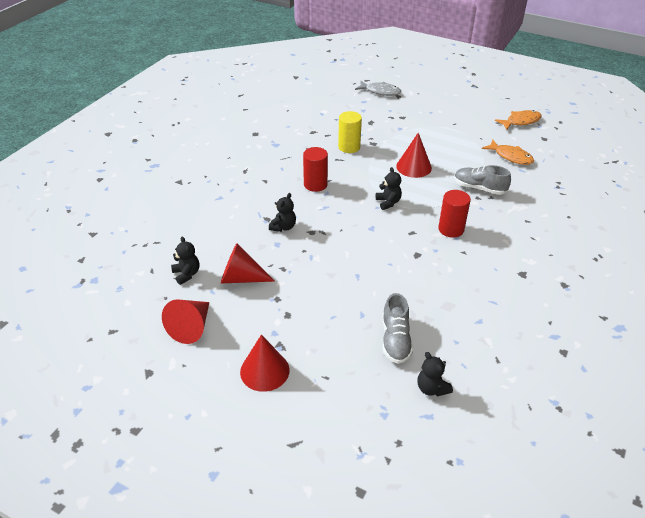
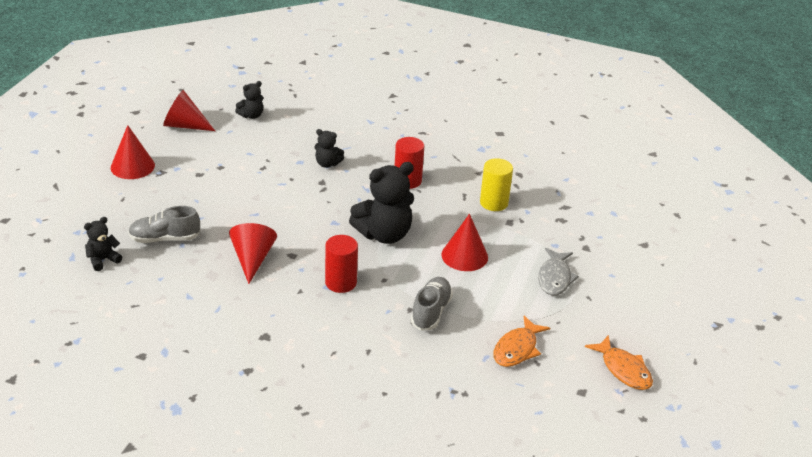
camera: 80 degrees right, 5 degrees down
red cone [221,243,275,284] -> red cone moved to [229,223,277,284]
grey fish [355,81,401,96] -> grey fish moved to [538,248,579,295]
black teddy bear [376,167,402,210] -> black teddy bear [349,162,414,244], size x1.97

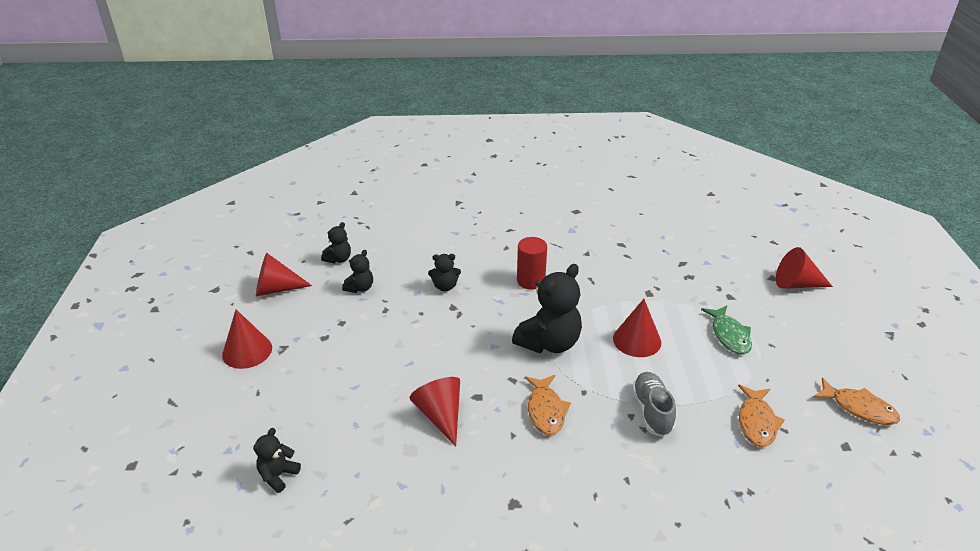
camera: 20 degrees left, 0 degrees up
grey shoe [128,206,200,243] -> none
red cylinder [325,235,358,293] -> orange fish [525,375,571,435]
yellow cylinder [480,158,513,211] -> none
grey fish [538,248,579,295] -> green fish [701,306,752,355]
none -> black teddy bear [342,250,373,293]
none -> red cone [776,247,833,289]

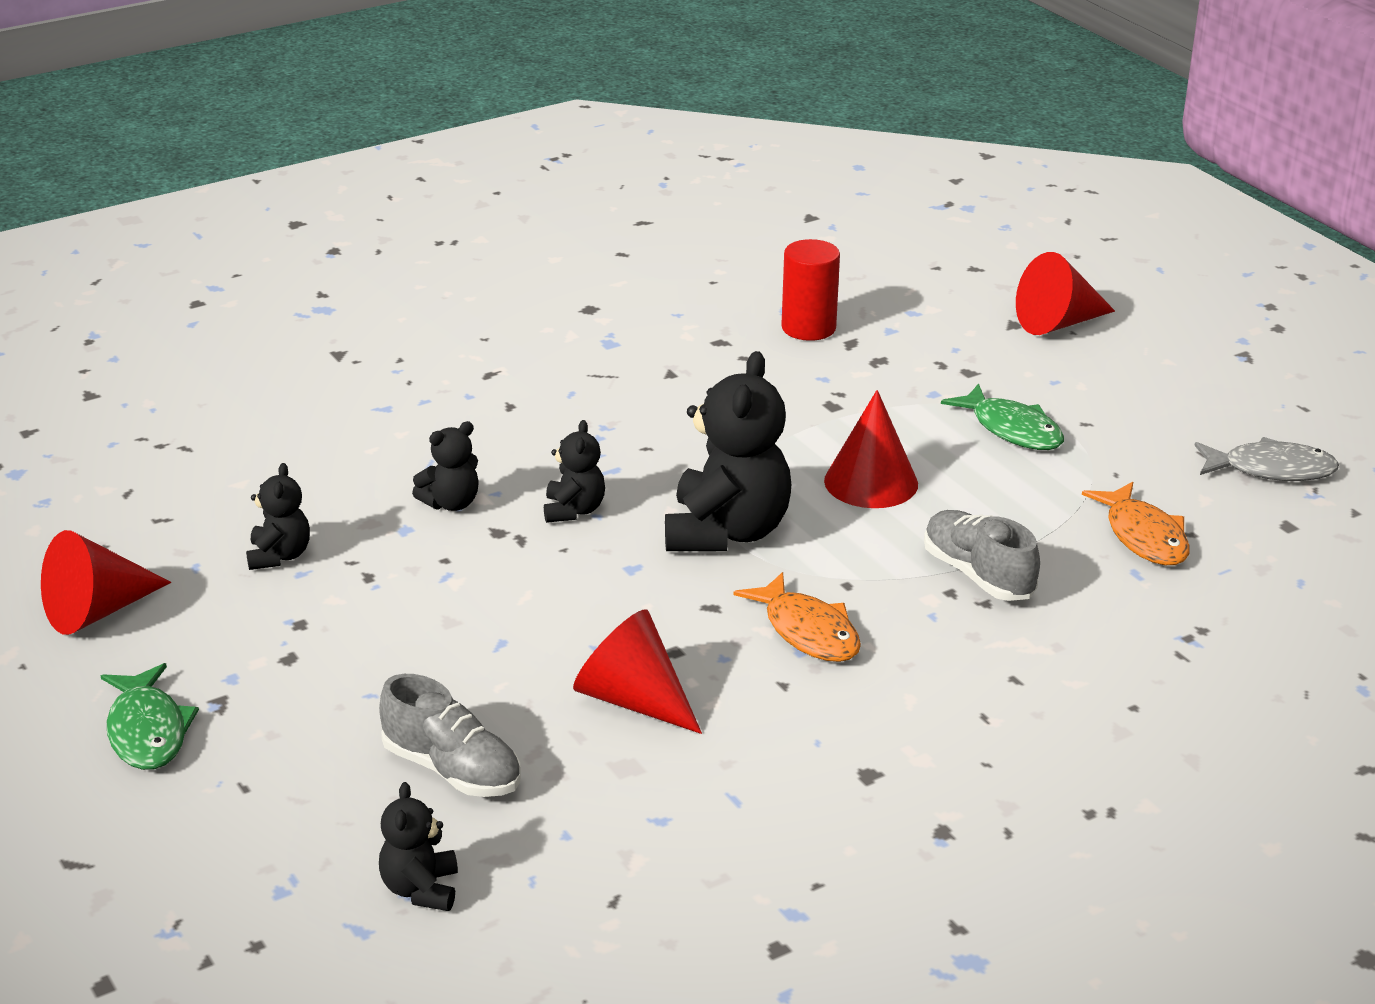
camera: 30 degrees left, 5 degrees down
red cone [222,309,272,369] -> green fish [101,663,199,770]
black teddy bear [321,222,351,263] -> black teddy bear moved to [544,420,605,523]
red cylinder [517,237,547,290] -> red cylinder moved to [781,239,840,341]
orange fish [813,377,900,425] -> grey fish [1194,437,1339,481]
none -> grey shoe [379,674,520,797]

